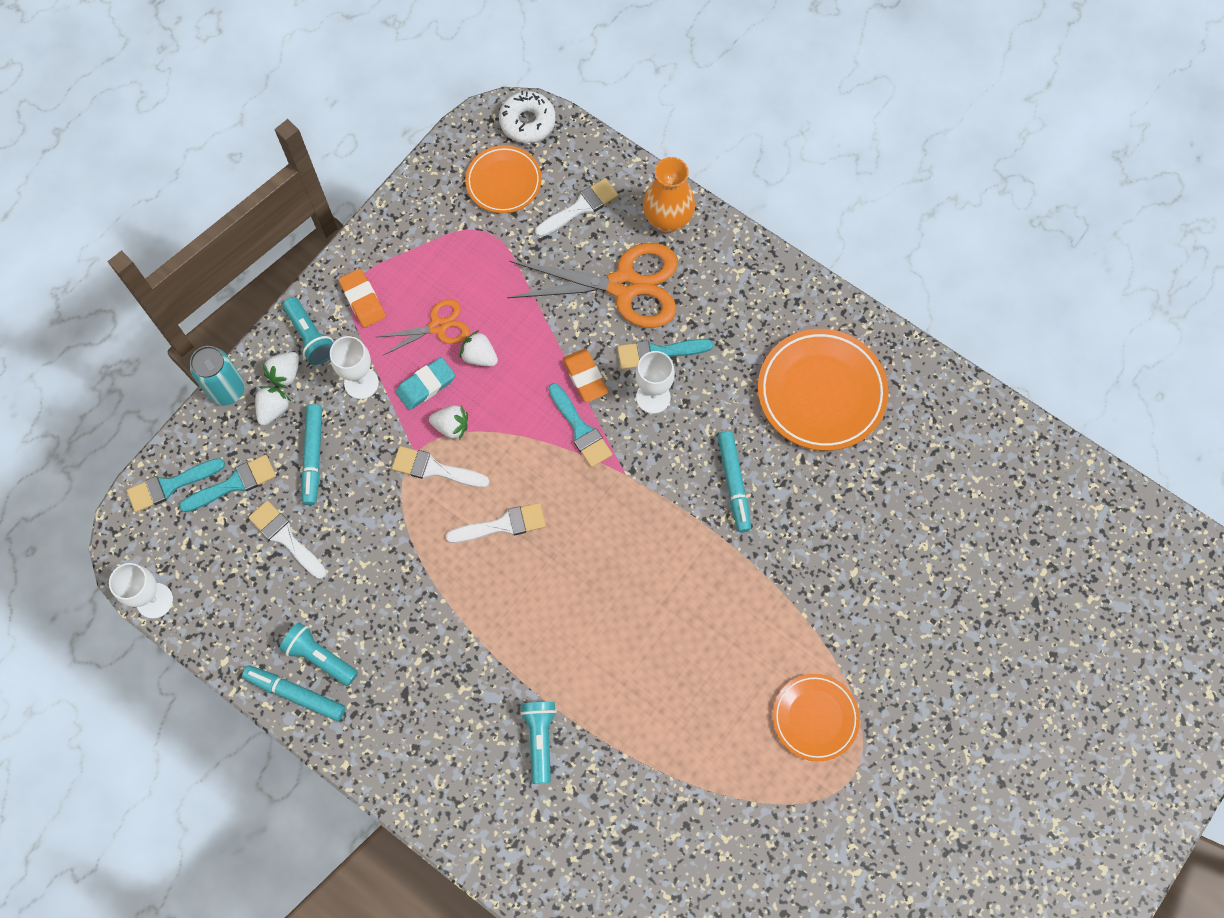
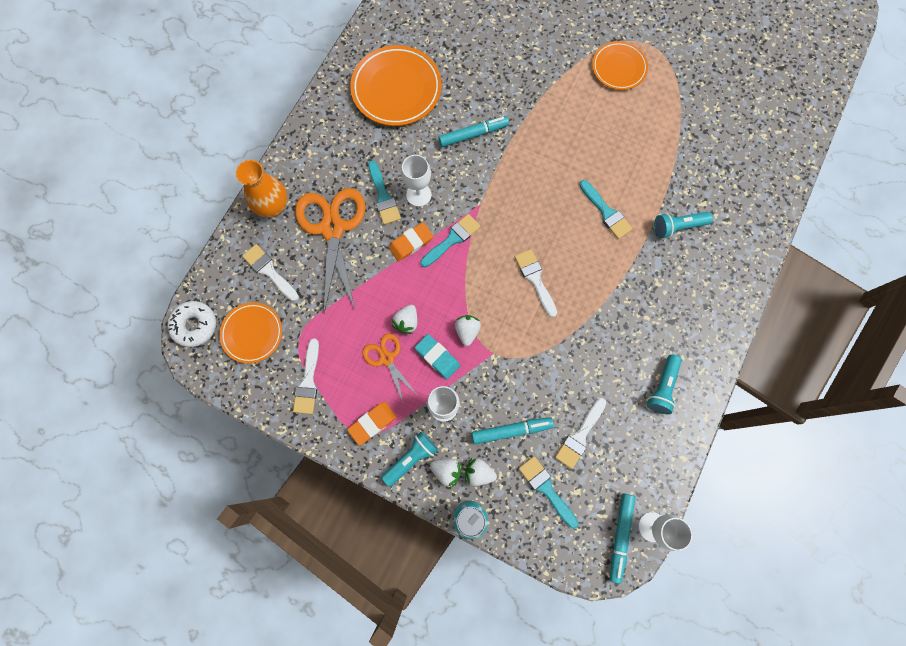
camera: 100 degrees left, 5 degrees up
turquoise brush [127,458,225,512] -> turquoise brush moved to [579,180,633,239]
turquoise marker [242,666,346,721] -> turquoise marker moved to [610,493,635,584]
white brush [392,446,490,488] -> white brush moved to [293,338,319,414]

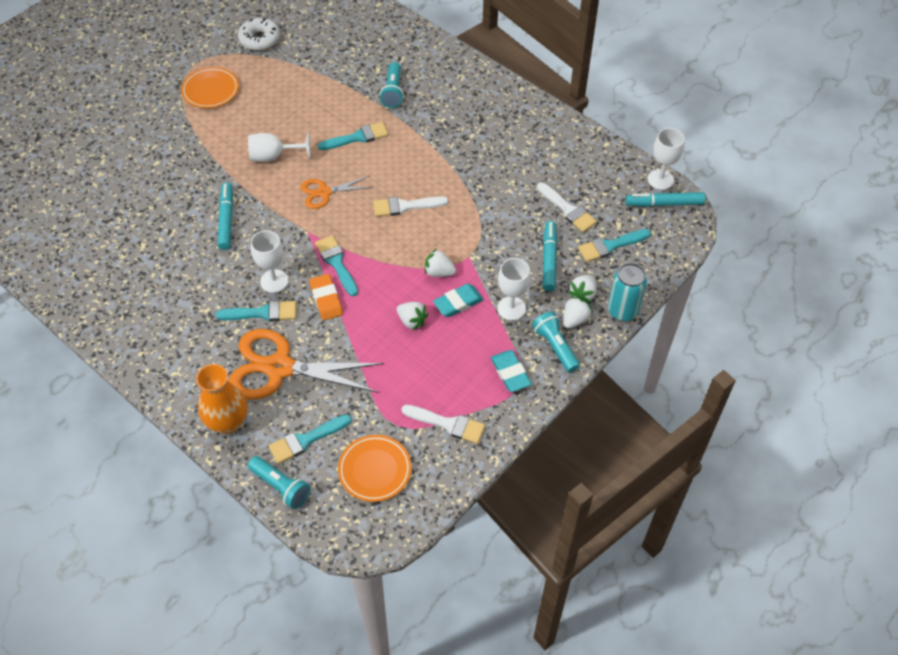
camera: 75 degrees left, 20 degrees down
white donut [167,301,216,347] -> white donut moved to [238,18,280,51]
white brush [242,244,299,301] -> turquoise brush [269,414,352,464]
orange eraser [347,402,397,446] -> turquoise eraser [491,350,531,392]
orange plate [350,45,442,126] -> none
orange scissors [362,333,417,404] -> orange scissors moved to [301,176,373,209]
turquoise marker [610,493,635,584] -> turquoise marker turned 150 degrees clockwise [625,192,705,207]
turquoise flashlight [647,354,682,414] -> turquoise flashlight moved to [248,456,311,509]
none -> white goblet [248,132,311,162]

